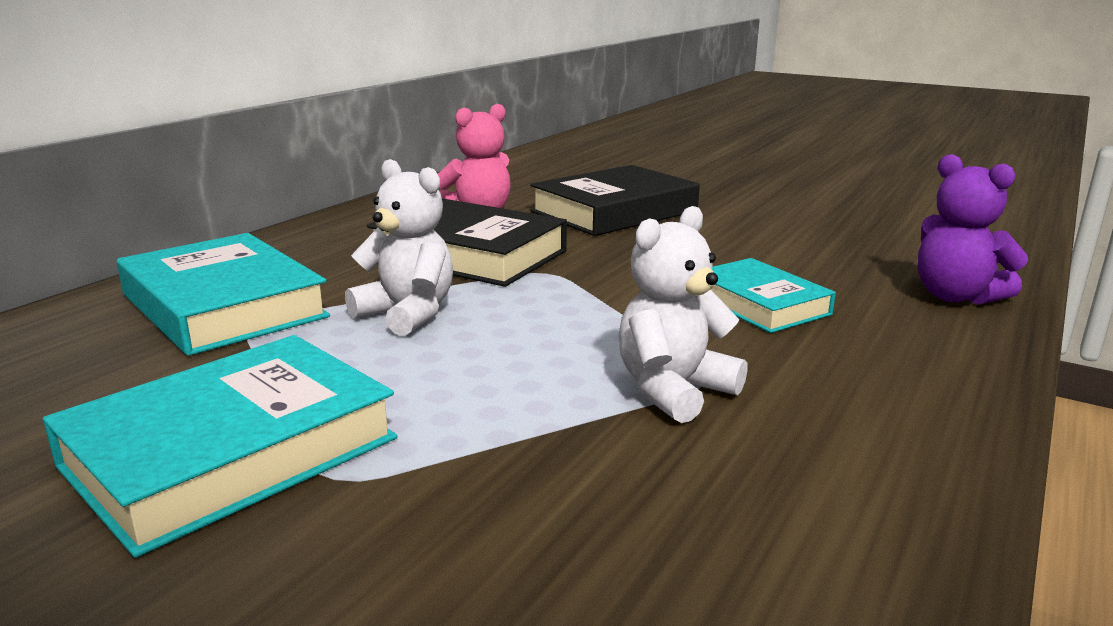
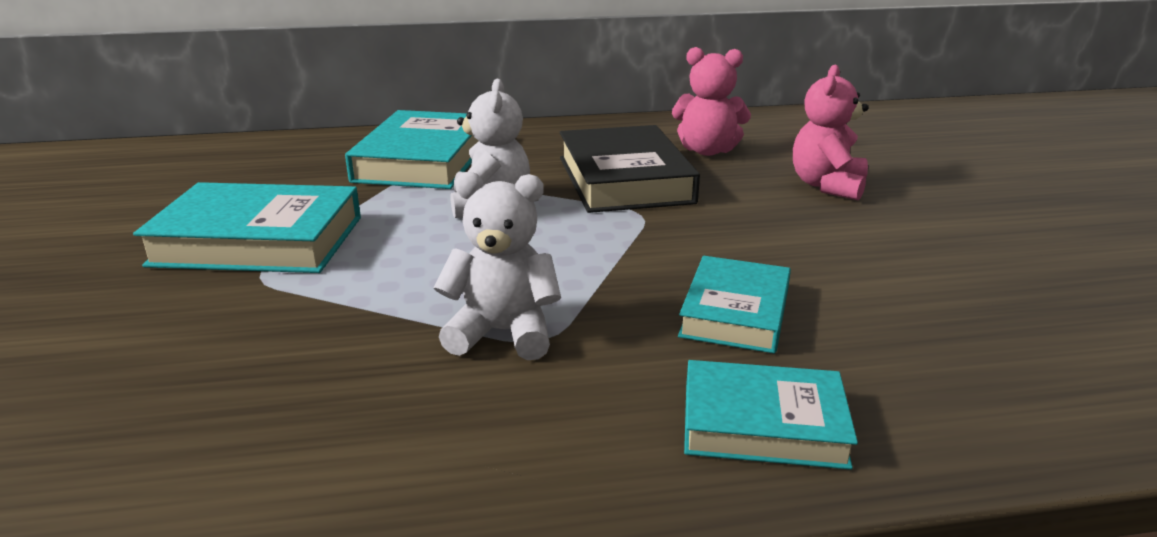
camera: 50 degrees right, 5 degrees up
black book [530,165,700,236] -> pink teddy bear [793,65,869,200]
purple teddy bear [918,154,1028,305] -> none
none -> turquoise book [684,360,858,470]

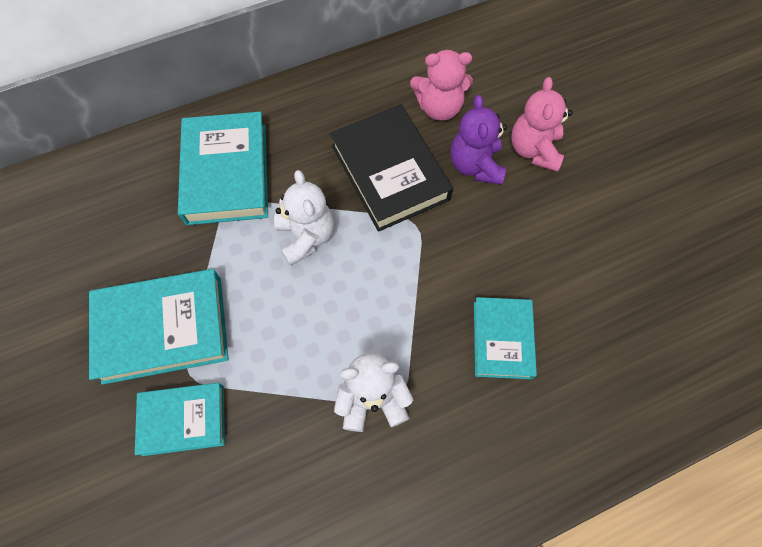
camera: 15 degrees left, 40 degrees up
turquoise book [684,360,858,470] -> turquoise book moved to [135,383,225,456]
none -> purple teddy bear [451,95,507,185]

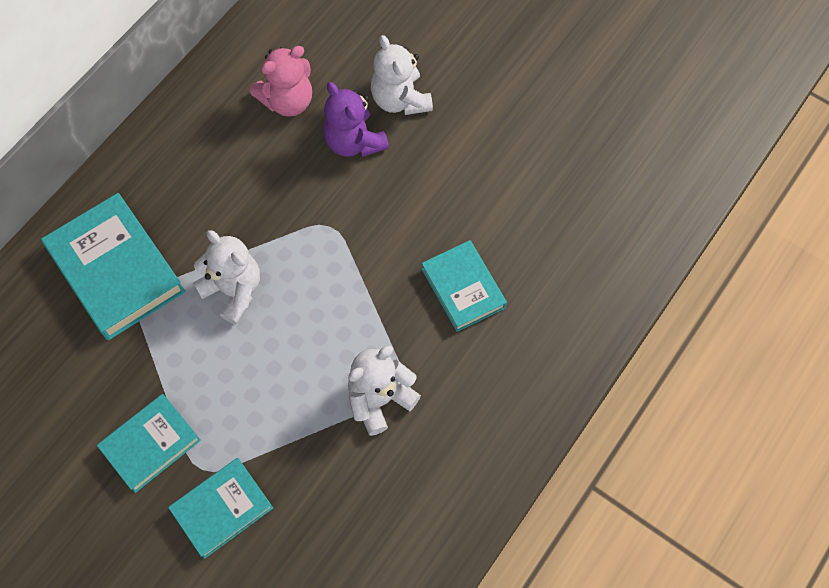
camera: 30 degrees left, 0 degrees up
turquoise book [89,269,228,385] -> turquoise book [97,394,201,493], size x0.62
black book [330,104,453,232] -> none
pink teddy bear [511,77,573,172] -> white teddy bear [371,35,433,115]

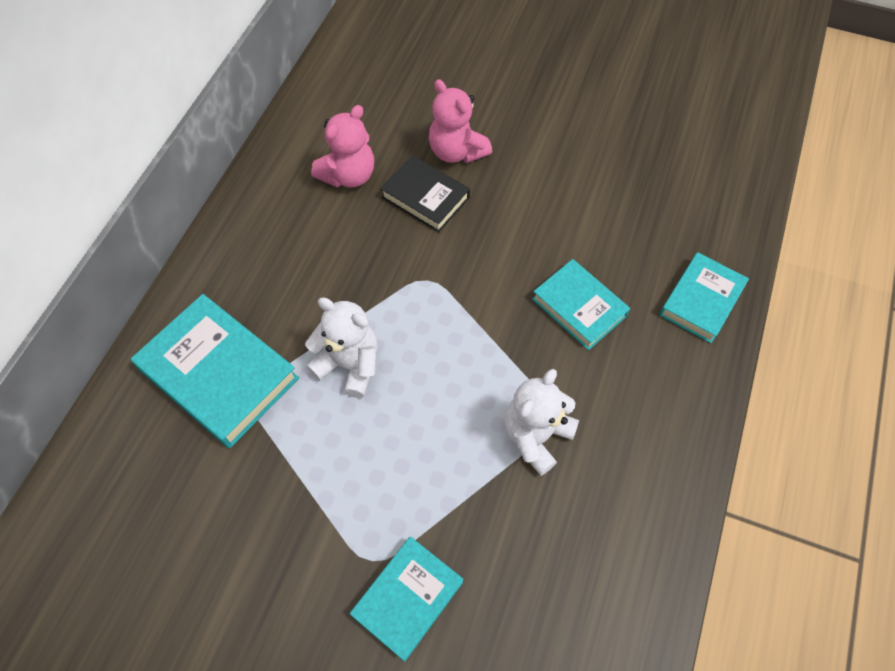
camera: 15 degrees left, 5 degrees down
turquoise book [97,394,201,493] -> turquoise book moved to [659,252,749,343]
purple teddy bear [323,82,389,157] -> black book [380,155,470,232]
white teddy bear [371,35,433,115] -> pink teddy bear [429,79,492,163]

